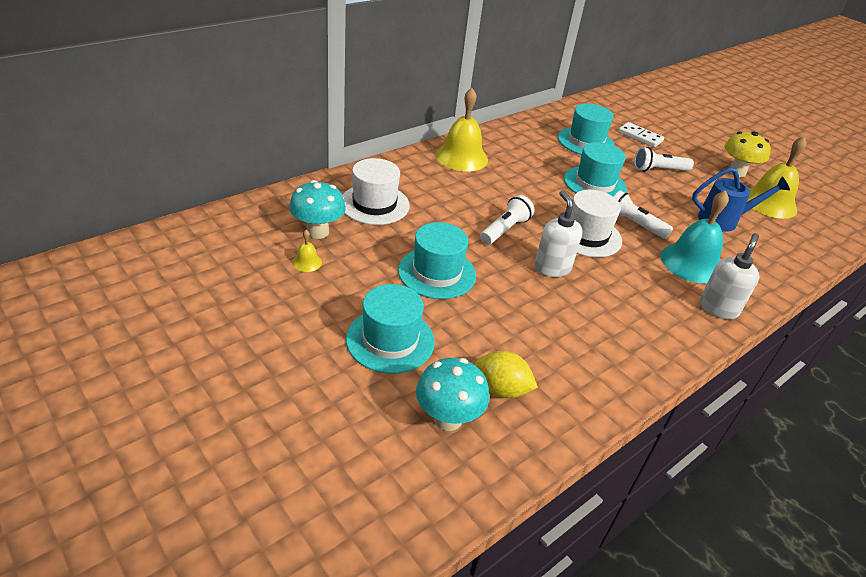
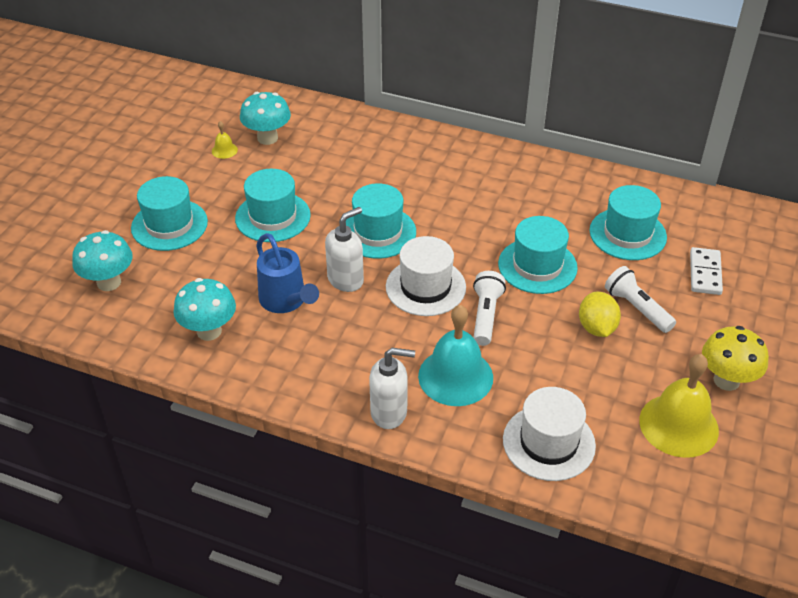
camera: 65 degrees right, 5 degrees up
white hat [342,158,410,225] -> white hat moved to [503,387,596,481]
yellow bell [435,88,488,171] -> none
yellow lemon [475,351,538,398] -> yellow lemon moved to [579,292,621,337]
white flashlight [480,195,534,245] -> turquoise hat [346,183,416,259]
blue watering can [692,167,790,232] -> blue watering can moved to [256,233,319,313]
none -> turquoise mushroom [173,278,236,341]

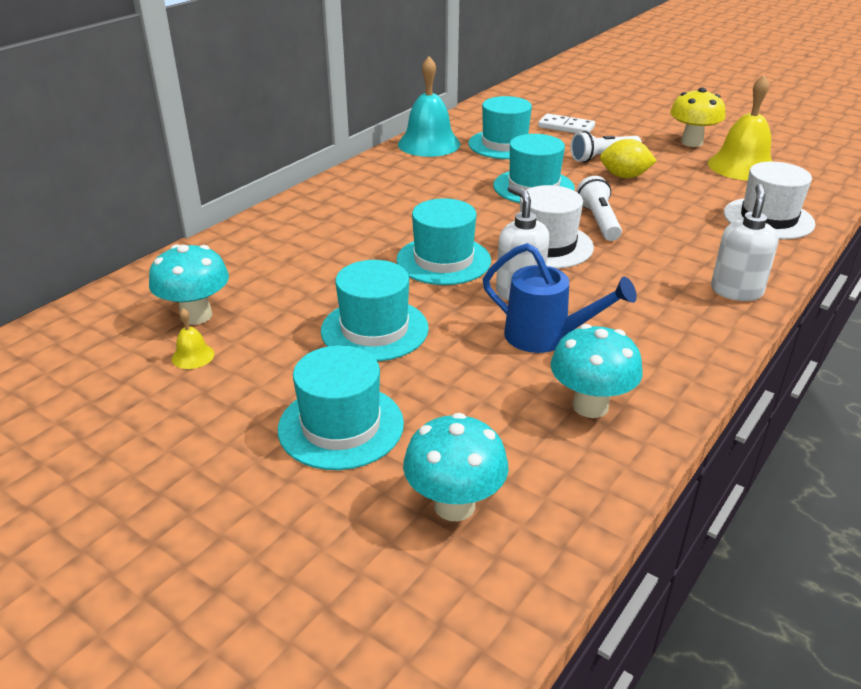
camera: 75 degrees left, 10 degrees down
blue watering can [256,233,319,313] -> blue watering can turned 45 degrees clockwise [483,243,637,353]
turquoise bell [418,305,493,406] -> turquoise bell moved to [398,56,461,157]
white flashlight [473,271,506,346] -> white flashlight turned 60 degrees clockwise [577,176,622,241]

